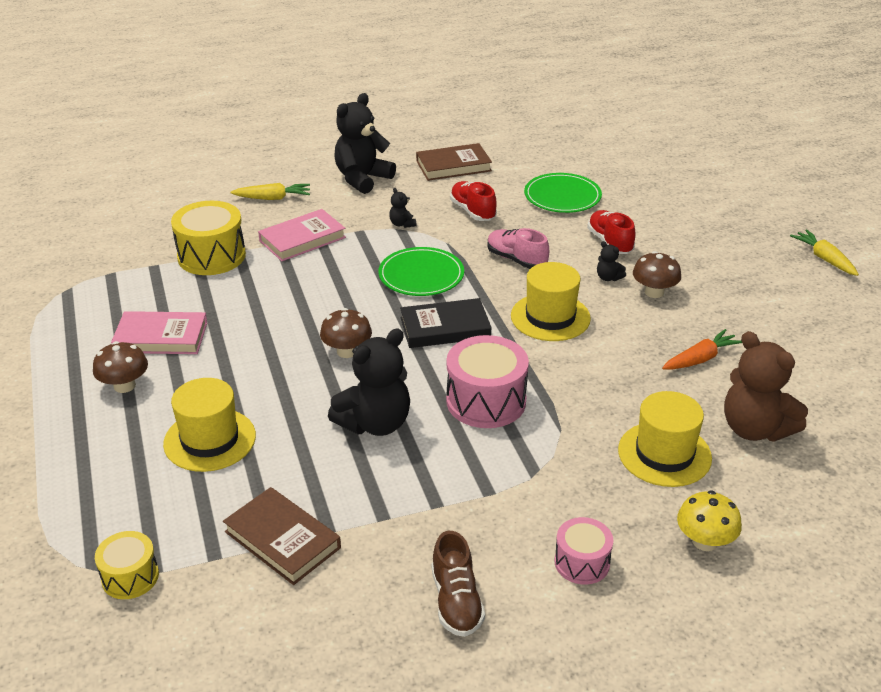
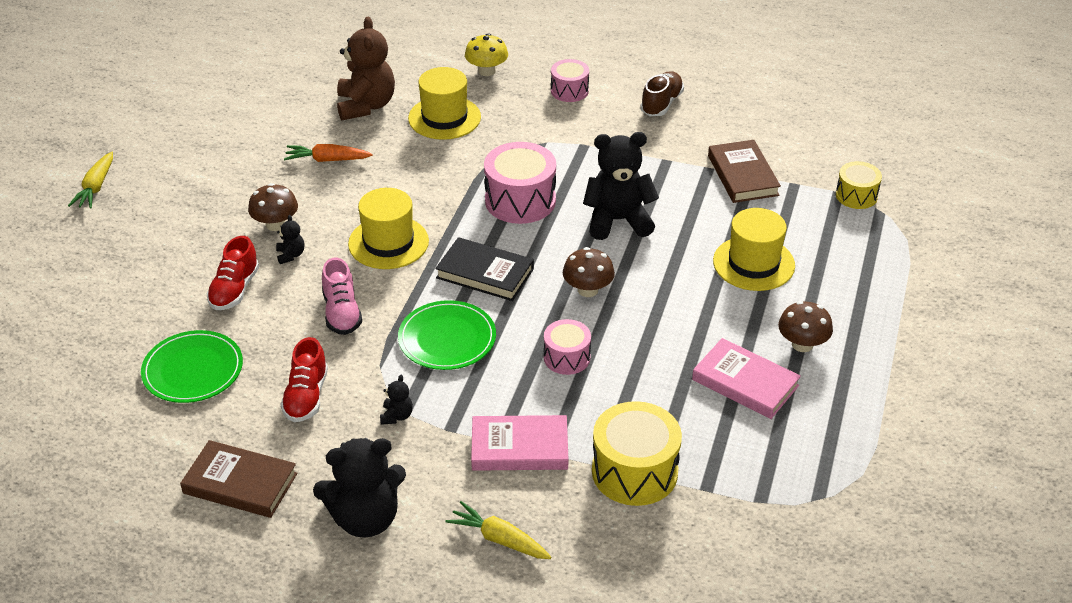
camera: 145 degrees left, 5 degrees up
none -> pink drum [544,319,591,375]

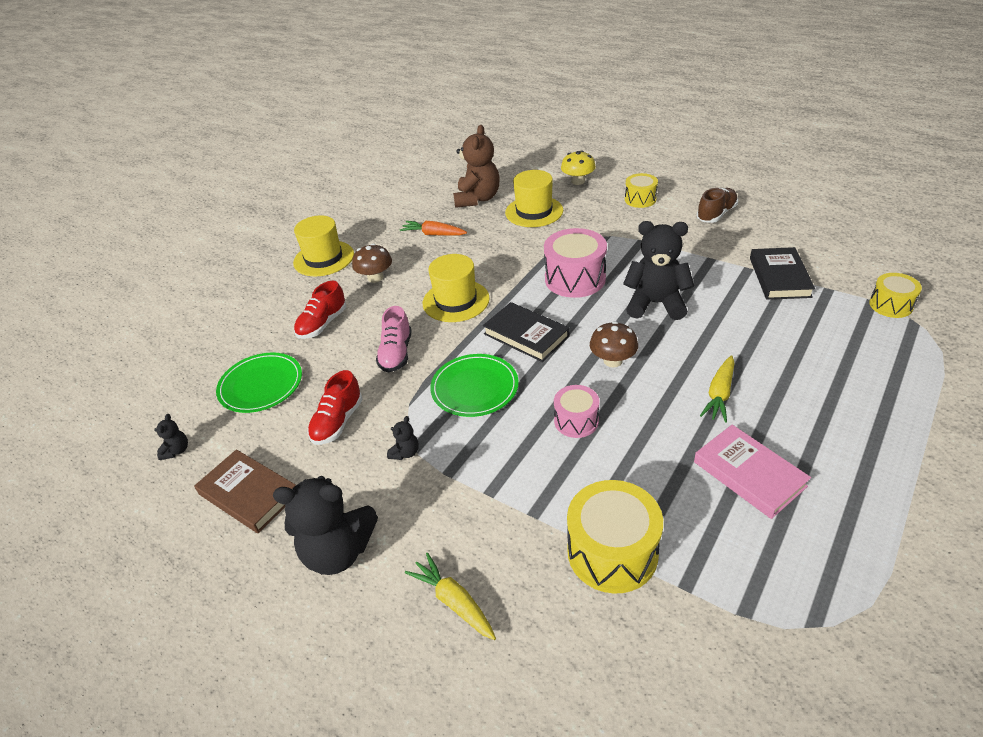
camera: 20 degrees right, 0 degrees up
yellow carrot [68,152,113,209] -> yellow carrot moved to [700,355,735,423]
black teddy bear [276,215,304,264] -> black teddy bear moved to [154,414,188,460]
pink book [471,415,568,471] -> none
pink drum [551,59,589,102] -> yellow drum [625,173,658,208]
brown book [708,140,781,203] -> black book [750,247,815,300]
yellow hat [713,208,795,291] -> yellow hat moved to [293,215,354,276]
brown mushroom [778,301,833,352] -> none

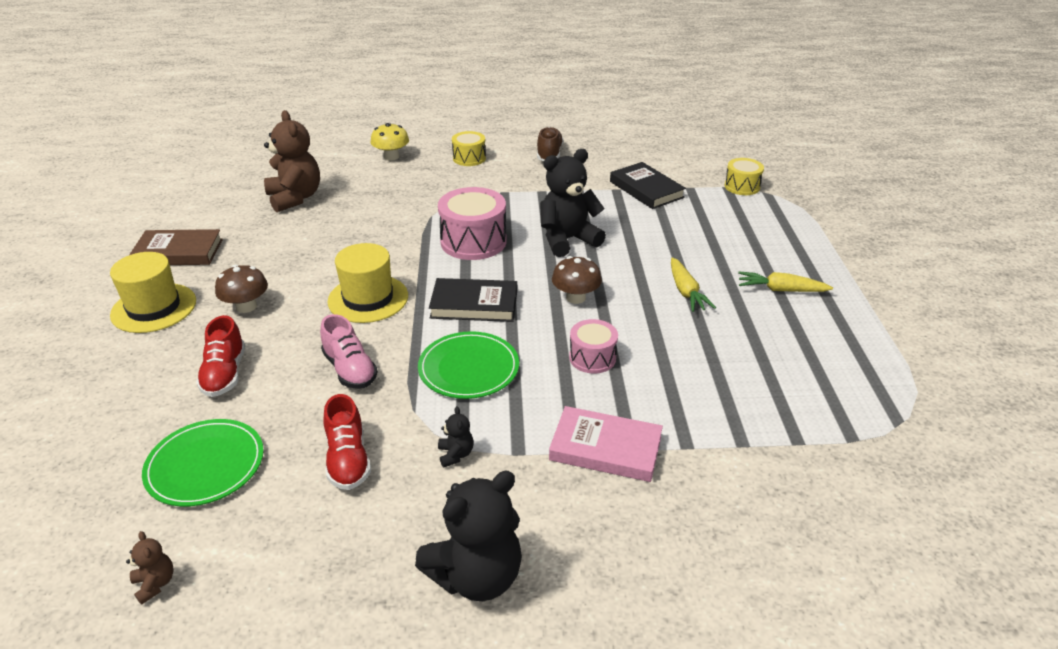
camera: 40 degrees left, 5 degrees down
black teddy bear [154,414,188,460] -> brown teddy bear [126,531,174,605]
brown book [194,449,296,533] -> brown book moved to [129,229,223,265]
orange carrot [400,221,467,236] -> none
yellow carrot [405,552,496,640] -> yellow carrot moved to [738,272,833,292]
yellow hat [505,170,563,227] -> none
yellow drum [567,480,663,593] -> none
pink book [694,425,811,519] -> pink book moved to [549,406,663,482]

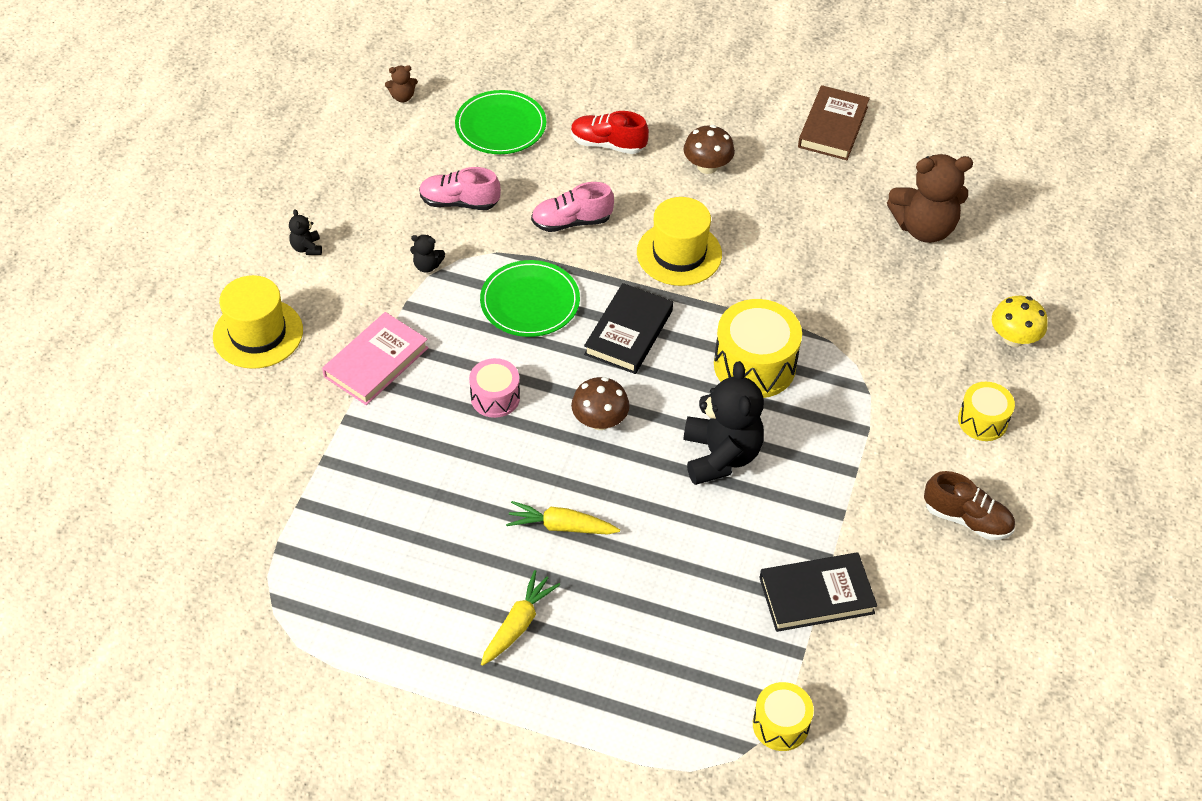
camera: 110 degrees right, 15 degrees up
yellow hat [110,252,196,333] -> yellow hat moved to [213,275,303,369]
red shoe [323,394,371,490] -> pink shoe [419,167,501,210]
black teddy bear [415,471,522,601] -> black teddy bear [289,209,322,255], size x0.43
pink drum [438,187,507,260] -> yellow drum [714,299,802,398]

